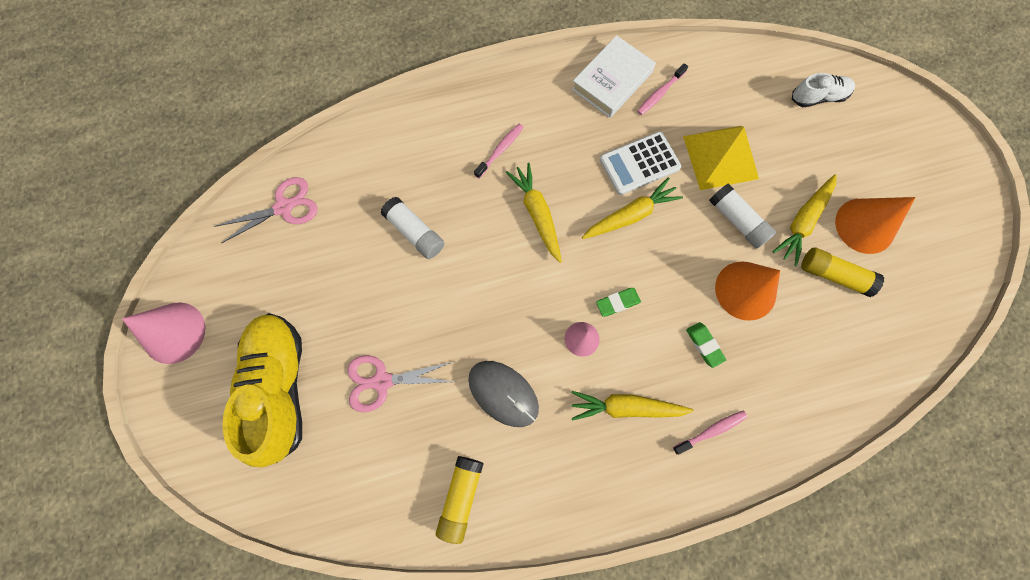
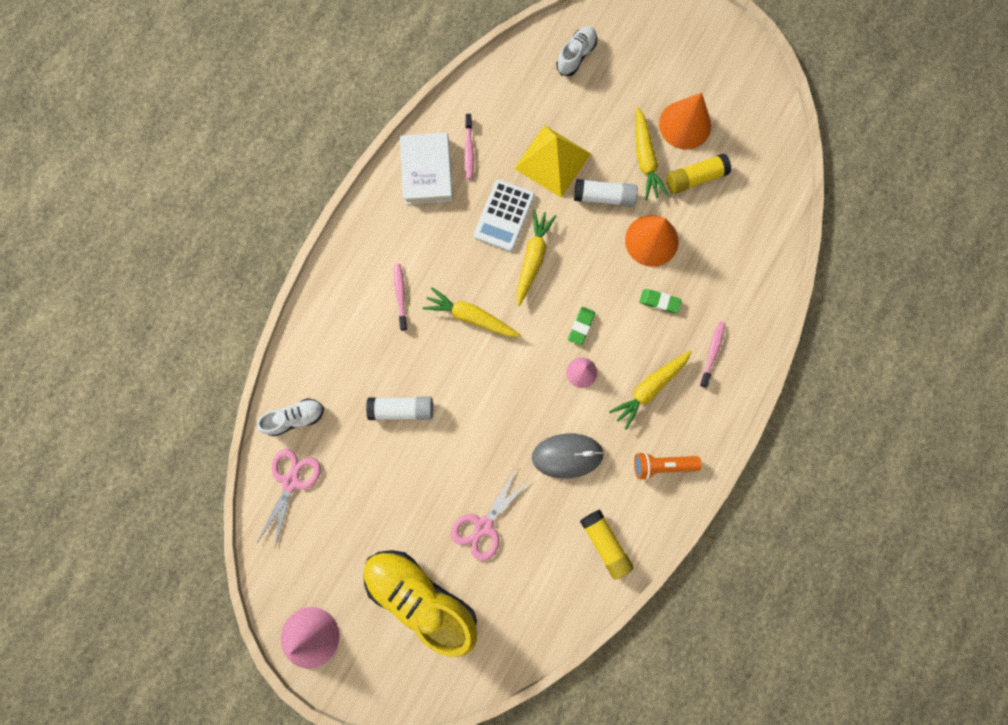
camera: 45 degrees left, 5 degrees up
none -> white shoe [257,398,324,436]
none -> orange flashlight [634,452,702,480]

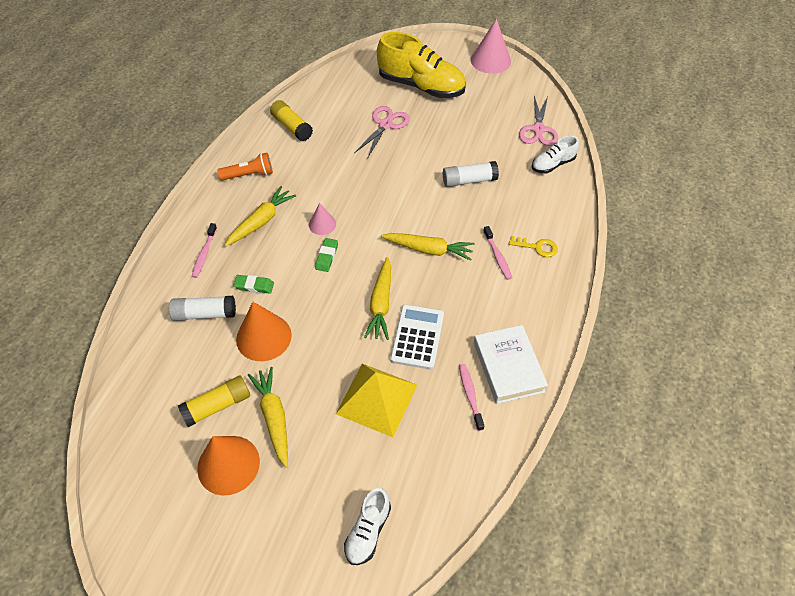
camera: 170 degrees right, 25 degrees down
grey mouse [532,434,604,478] -> none
white glue stick [574,179,638,207] -> white glue stick moved to [169,296,236,321]
none -> yellow key [509,236,558,257]

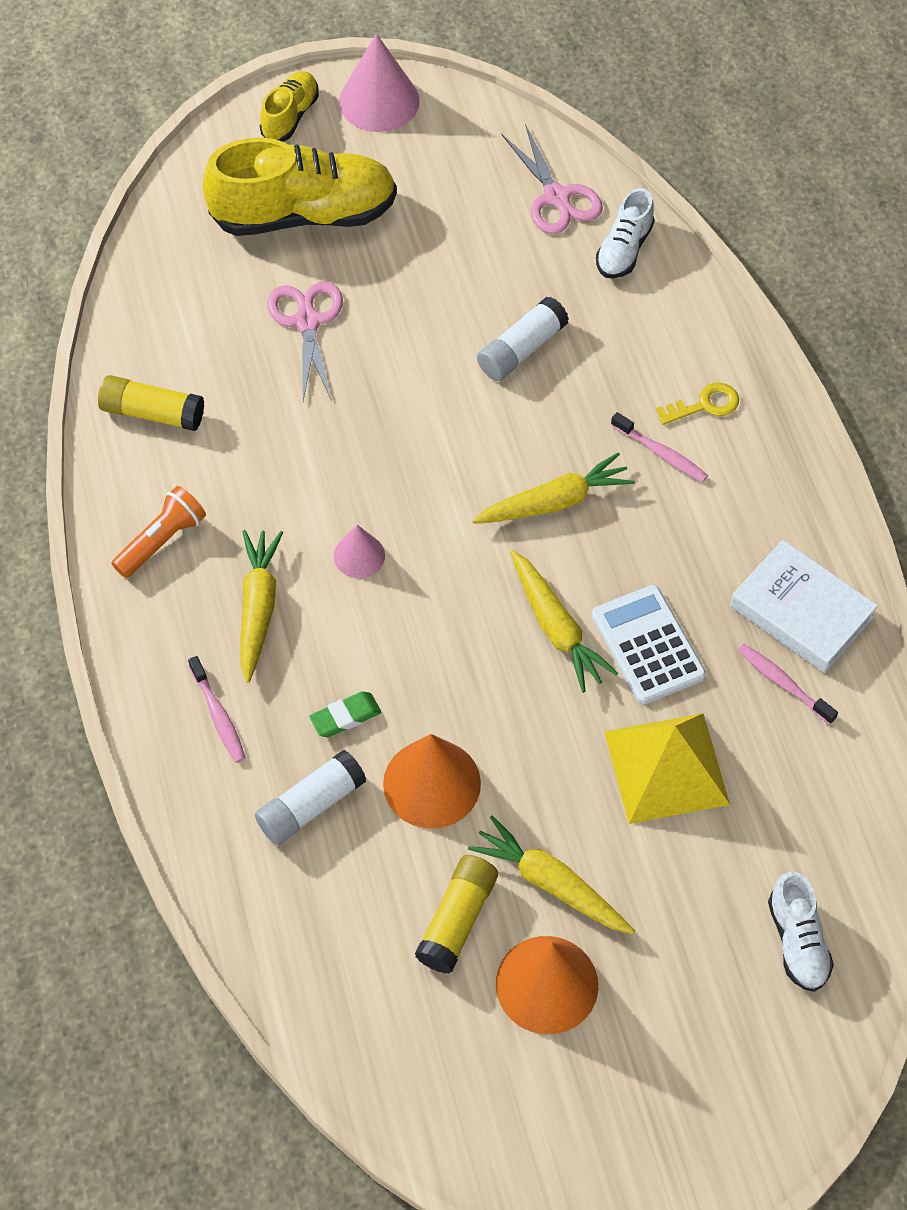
camera: 35 degrees left, 5 degrees up
green eraser [315,238,338,272] -> none
none -> yellow shoe [260,71,319,142]

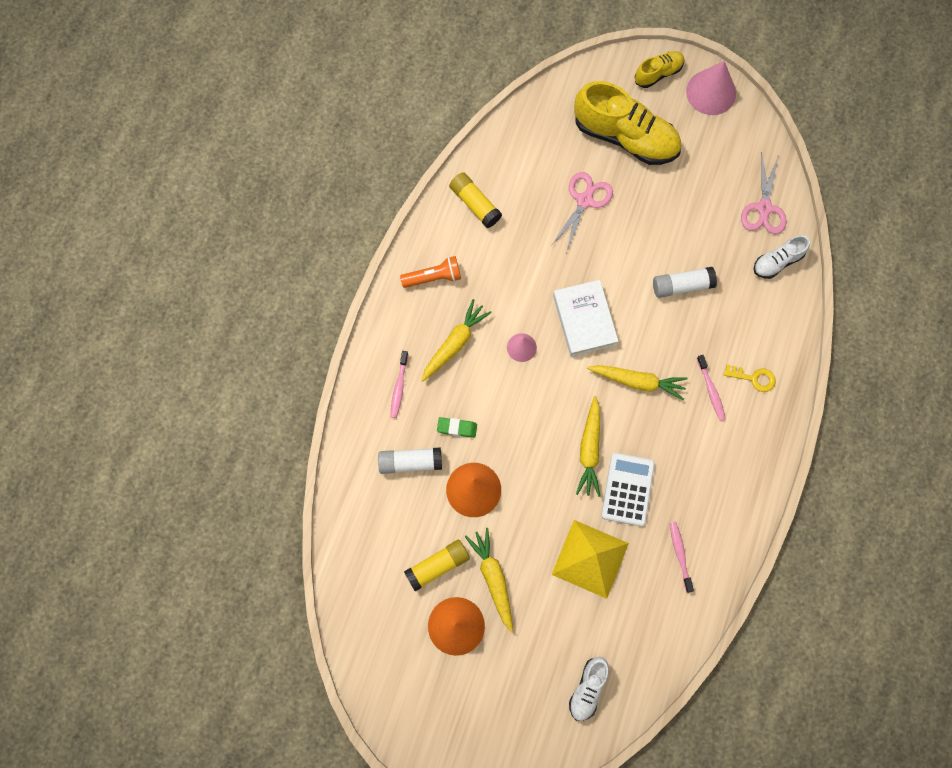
camera: 35 degrees right, 15 degrees up
white book [730,540,878,673] -> white book moved to [553,280,619,357]

